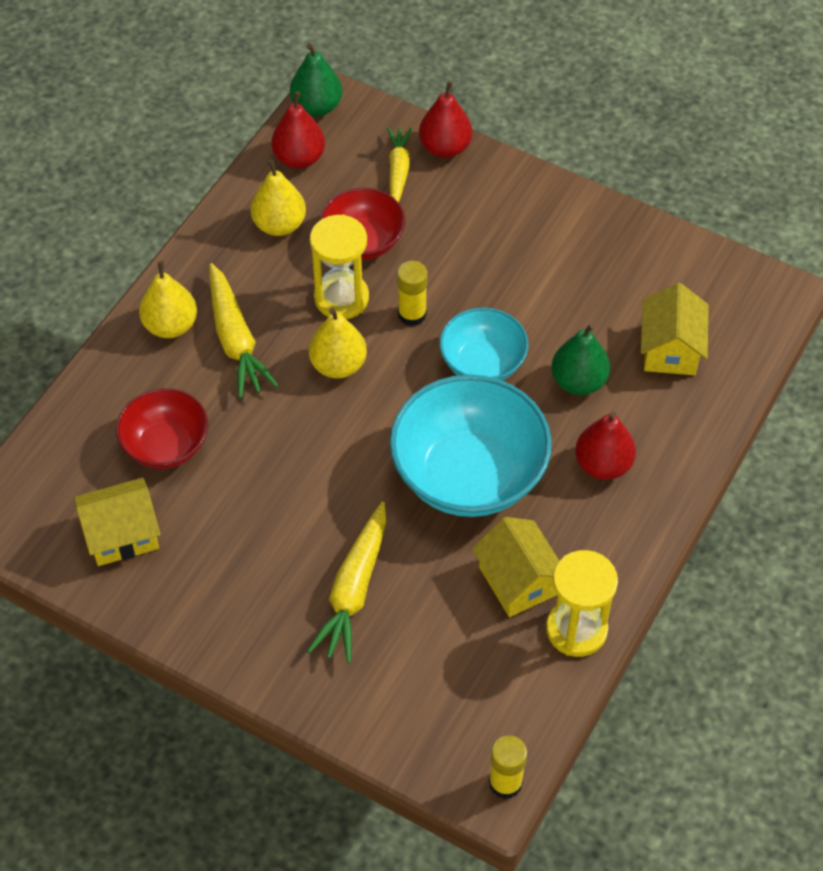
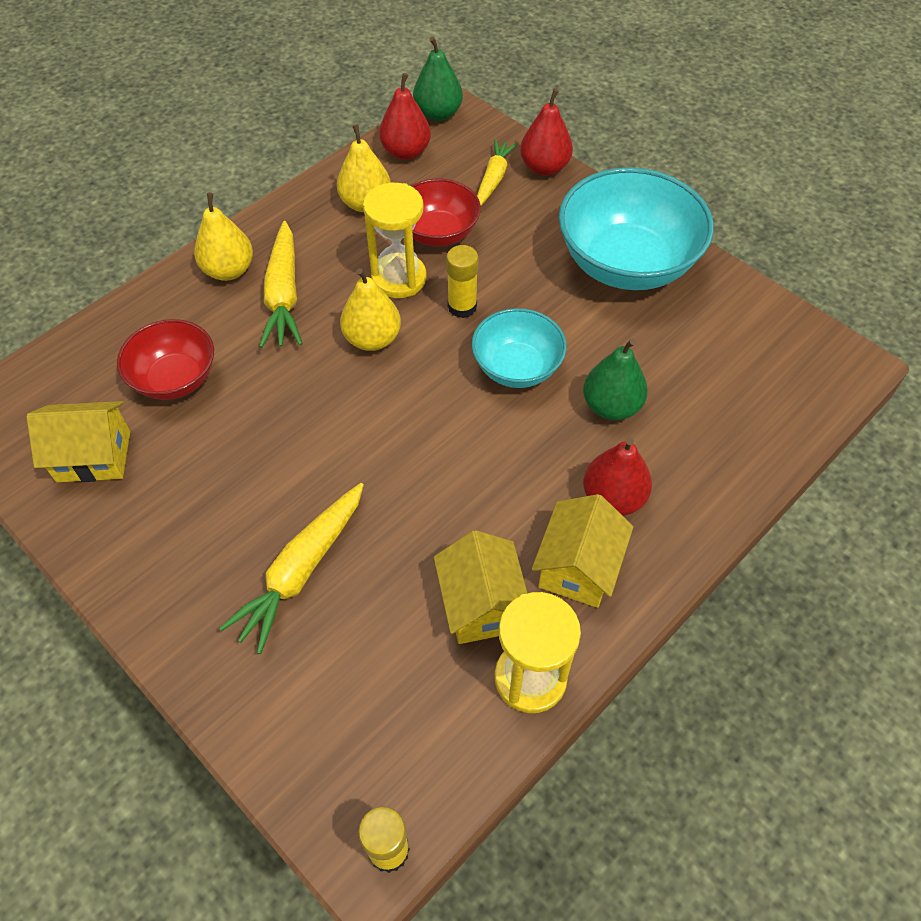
camera: 15 degrees right, 0 degrees up
turquoise bowl [390,375,552,517] -> turquoise bowl moved to [559,168,714,290]
yellow house [641,283,709,375] -> yellow house moved to [532,494,633,608]

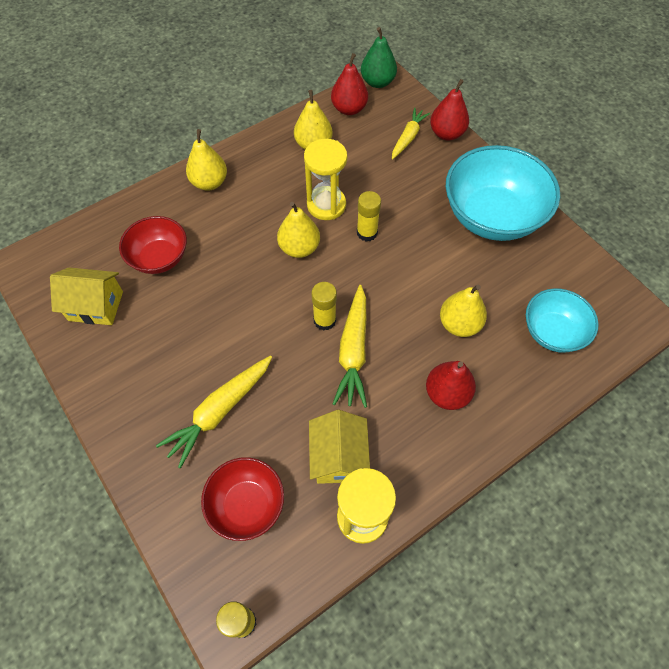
camera: 10 degrees right, 5 degrees up
yellow carrot [259,221,303,348] -> yellow carrot moved to [333,285,367,408]
red bowl [411,179,481,247] -> red bowl moved to [201,457,284,541]
turquoise bowl [472,308,567,388] -> turquoise bowl moved to [526,288,598,353]
yellow house [532,494,633,608] -> none
green pear [583,339,648,421] -> yellow pear [440,284,487,337]
none -> yellow glue stick [312,282,337,331]

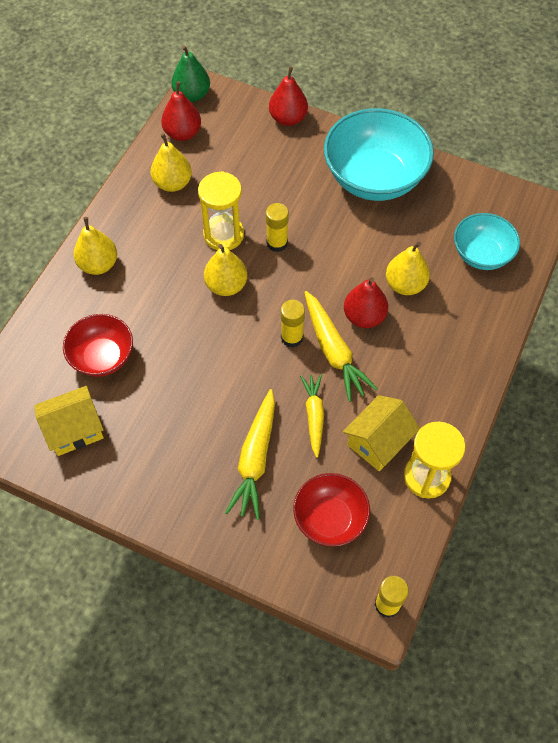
camera: 30 degrees left, 0 degrees up
yellow house [309,410,370,484] -> yellow house turned 75 degrees clockwise [343,395,420,471]
yellow carrot [392,107,430,159] -> yellow carrot moved to [300,374,324,458]
red pear [426,361,476,410] -> red pear moved to [344,277,388,328]

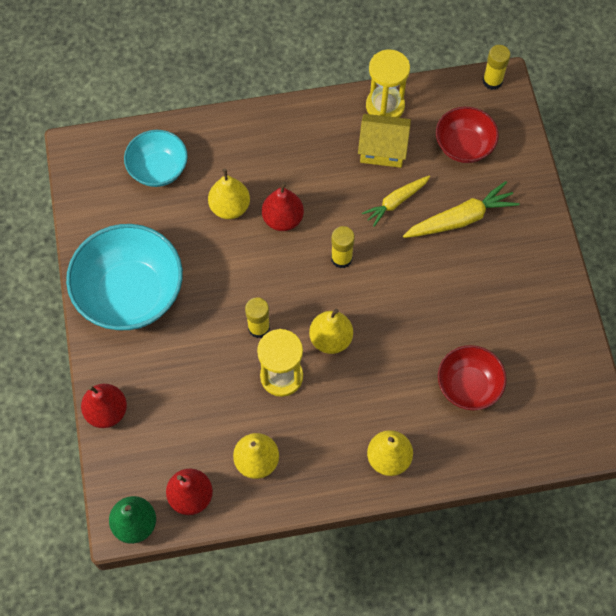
camera: 125 degrees left, 5 degrees up
yellow house [34,386,104,456] -> none
yellow carrot [304,291,378,402] -> none

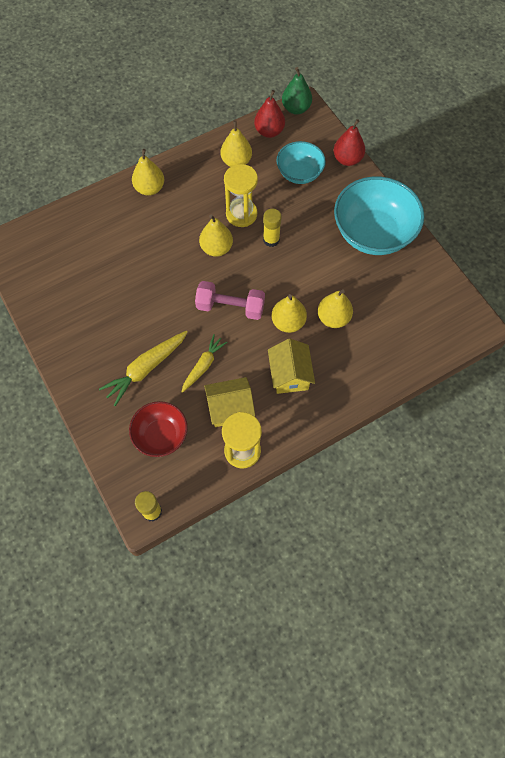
camera: 160 degrees right, 0 degrees up
turquoise bowl [124,130,188,187] -> turquoise bowl moved to [276,141,326,184]
red pear [262,182,304,231] -> yellow pear [272,294,307,333]
yellow glue stick [331,226,355,268] -> pink dumbbell [195,281,265,320]
red bowl [438,345,507,410] -> none
none -> yellow house [268,339,315,394]

